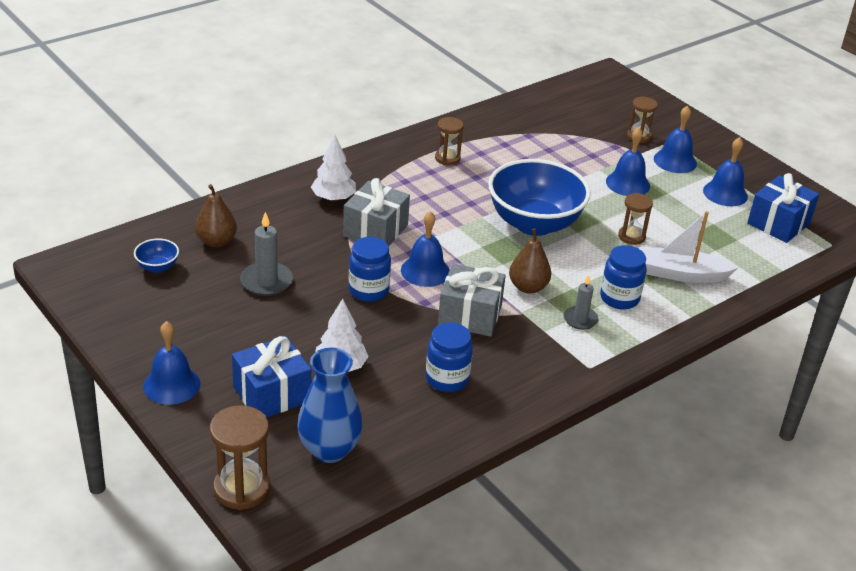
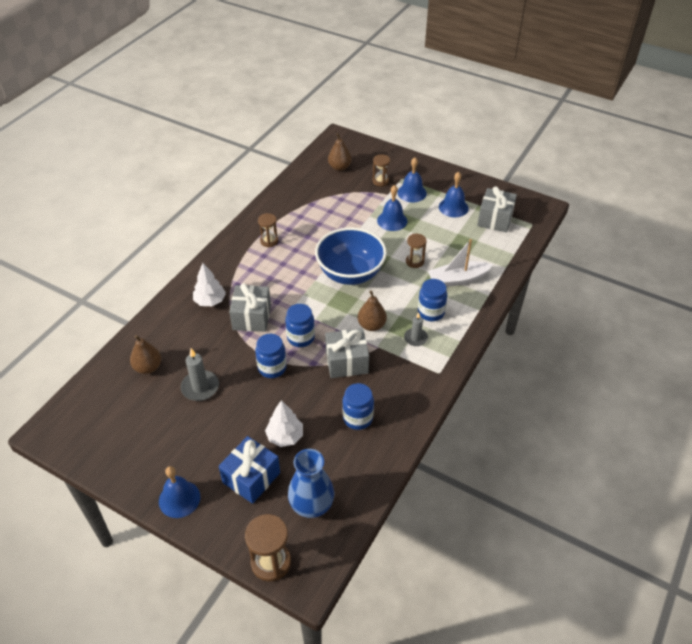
camera: 20 degrees left, 10 degrees up
blue bowl [134,238,179,273] -> none
blue bell [401,211,450,287] -> blue jar [285,304,315,347]
blue gift [747,173,819,243] -> grey gift [477,187,517,233]
none -> brown pear [328,133,352,171]

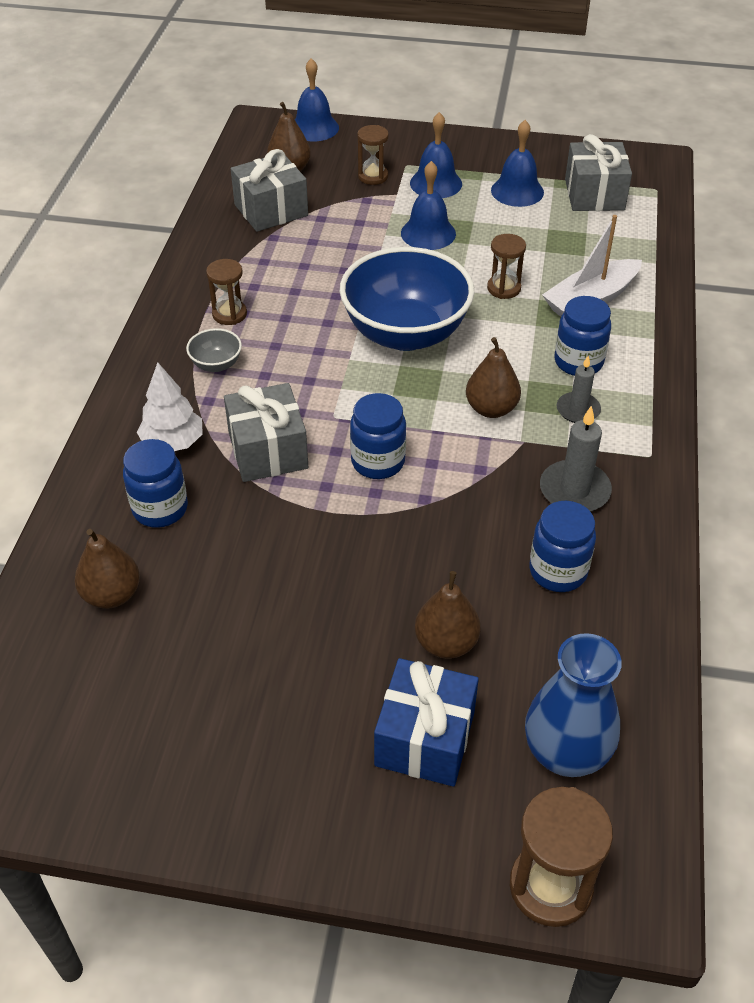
camera: 20 degrees left, 0 degrees up
blue bell [159,466,200,518] -> blue bell moved to [295,58,339,142]
grey candle [181,348,219,401] -> grey candle moved to [540,406,612,512]
blue jar [255,334,287,378] -> blue jar moved to [123,439,188,528]
white tree [265,400,303,447] -> brown pear [415,571,481,659]
grey gift [325,328,369,378] -> grey gift moved to [231,149,308,232]
none -> grey bowl [186,328,242,372]

